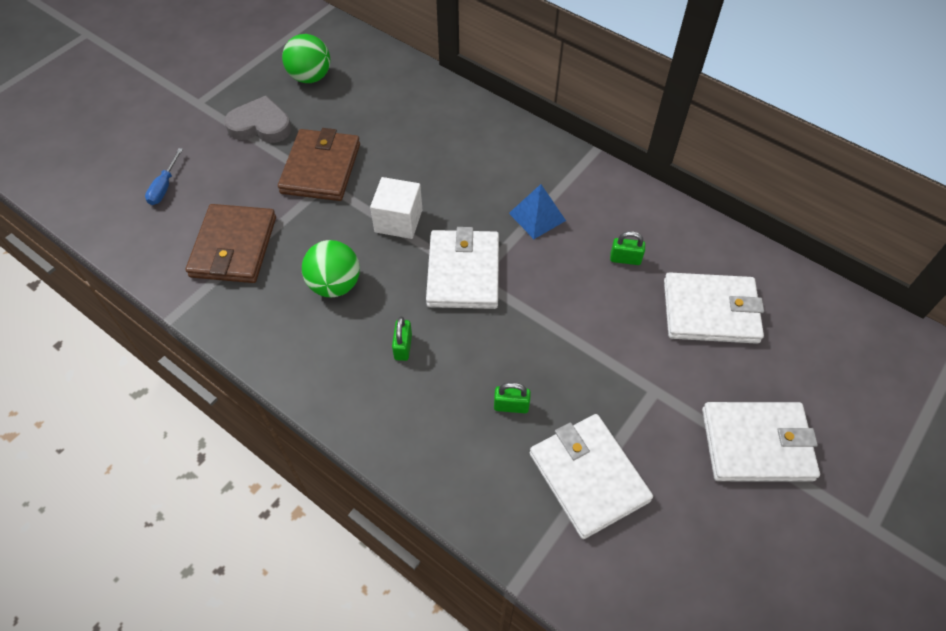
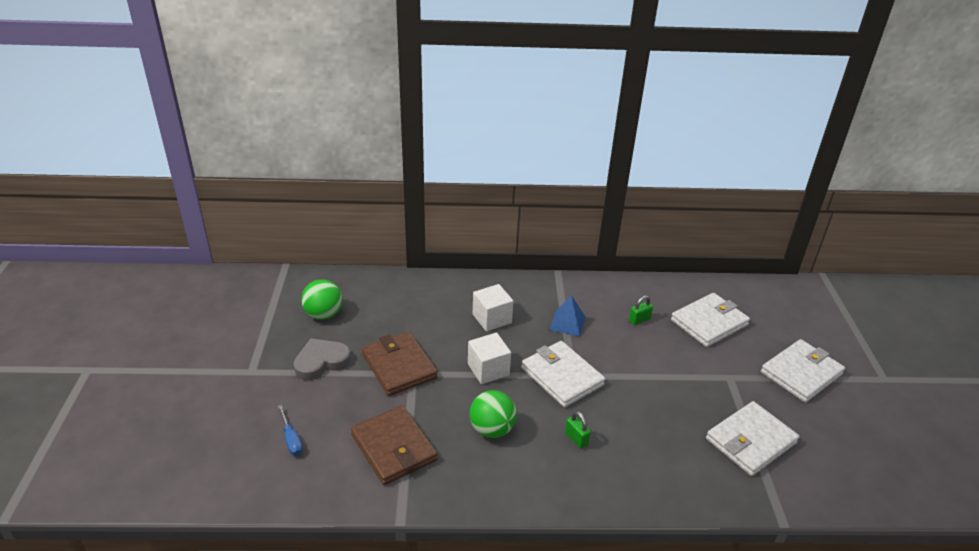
camera: 40 degrees left, 20 degrees down
green padlock [494,382,531,413] -> none
white wallet [530,414,653,539] -> white wallet turned 60 degrees counterclockwise [706,401,799,476]
none -> white cube [473,284,513,332]

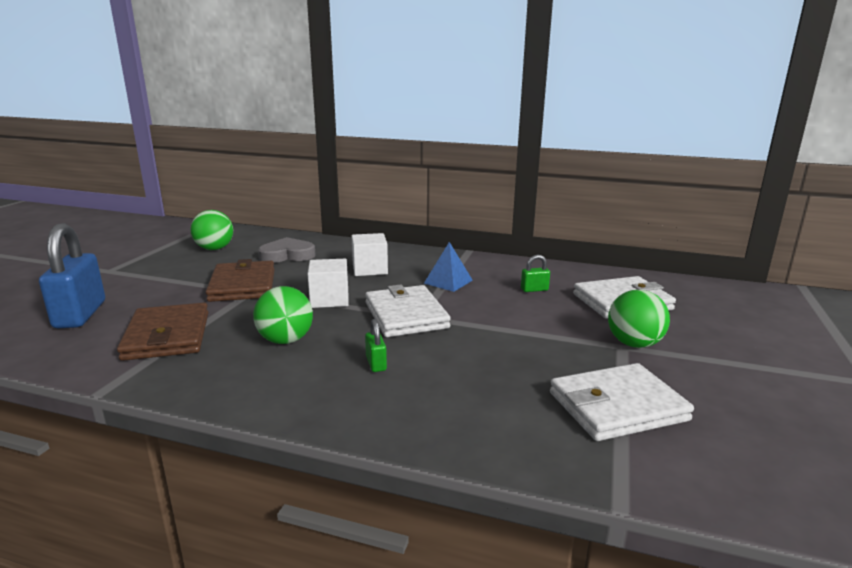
camera: 20 degrees right, 15 degrees down
blue screwdriver [278,405,303,456] -> blue padlock [39,223,105,328]
grey heart [293,338,351,380] -> grey heart moved to [258,237,315,263]
white wallet [761,339,845,402] -> none
none -> green ball [608,290,670,348]

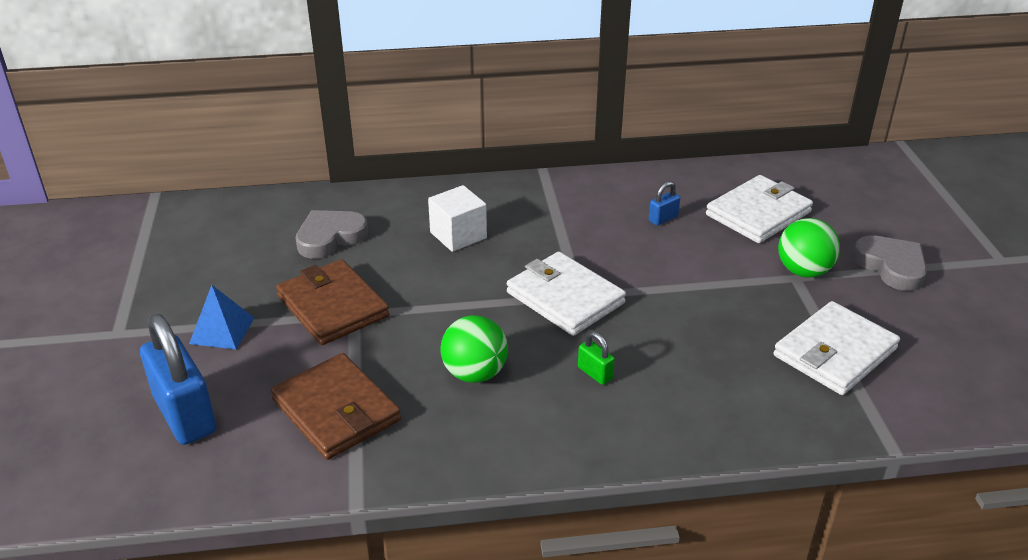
camera: 25 degrees left, 15 degrees up
green ball [191,210,233,250] -> none
white cube [308,259,349,308] -> none
blue pyramid [424,242,473,292] -> blue pyramid moved to [189,285,254,349]
green padlock [521,255,550,292] -> blue padlock [649,181,680,226]
none -> grey heart [853,235,927,291]

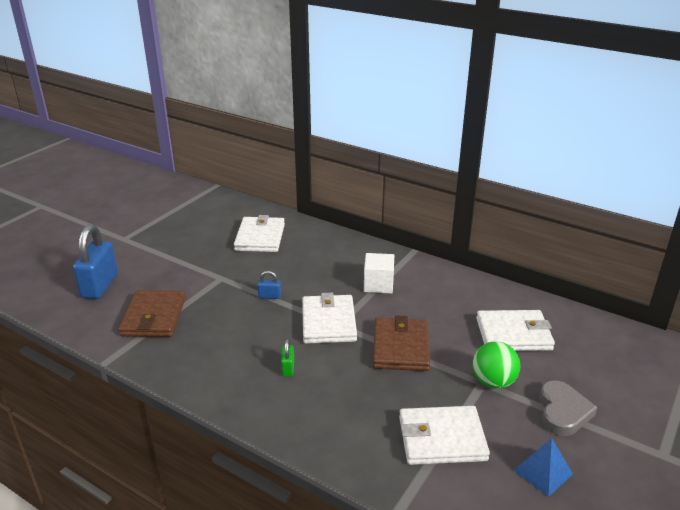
camera: 40 degrees right, 5 degrees down
blue pyramid [189,285,254,349] -> blue pyramid moved to [514,438,573,497]
brown wallet [276,259,389,345] -> brown wallet moved to [373,315,430,371]
grey heart [295,210,368,259] -> white wallet [234,215,285,252]
white cube [428,185,487,252] -> white cube moved to [364,253,394,294]
green ball [441,315,508,383] -> none
blue padlock [649,181,680,226] -> blue padlock moved to [257,271,281,299]

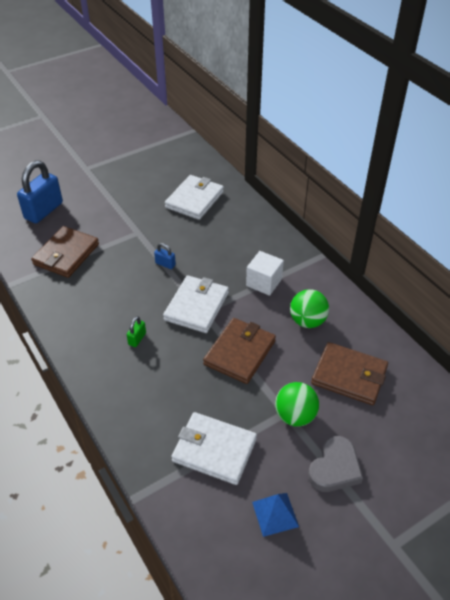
camera: 25 degrees right, 15 degrees up
white wallet [476,310,555,351] -> brown wallet [311,342,388,405]
none -> green ball [290,289,329,328]

